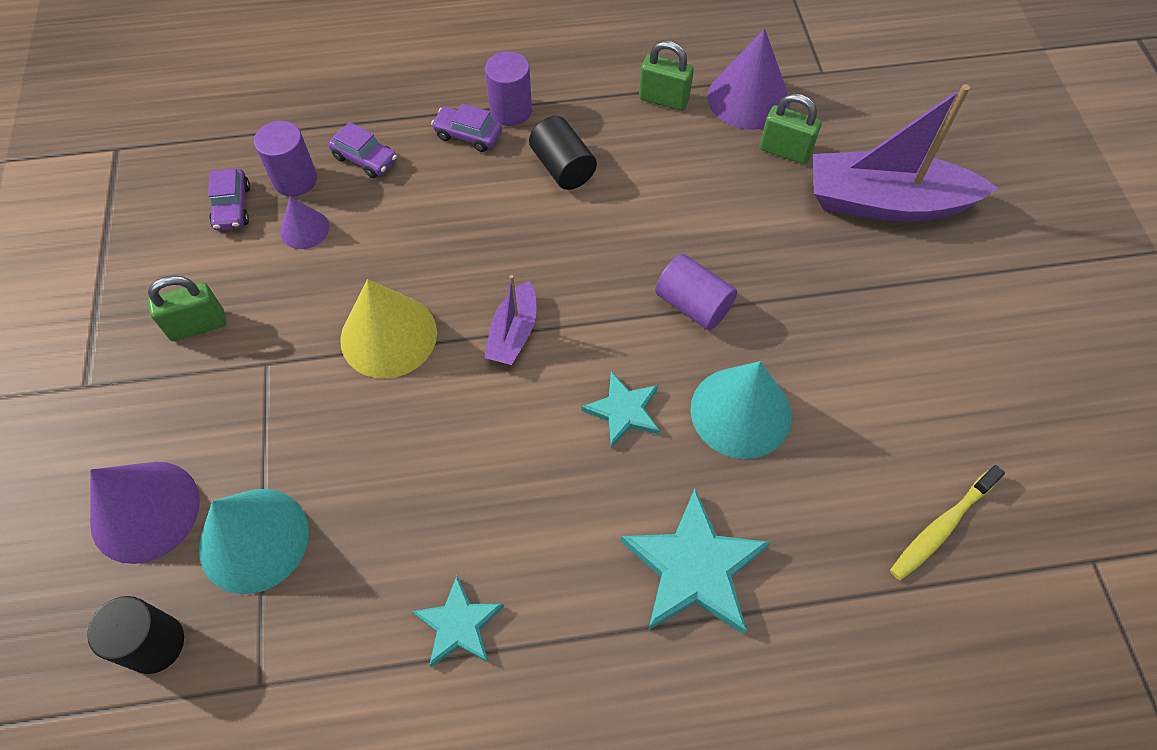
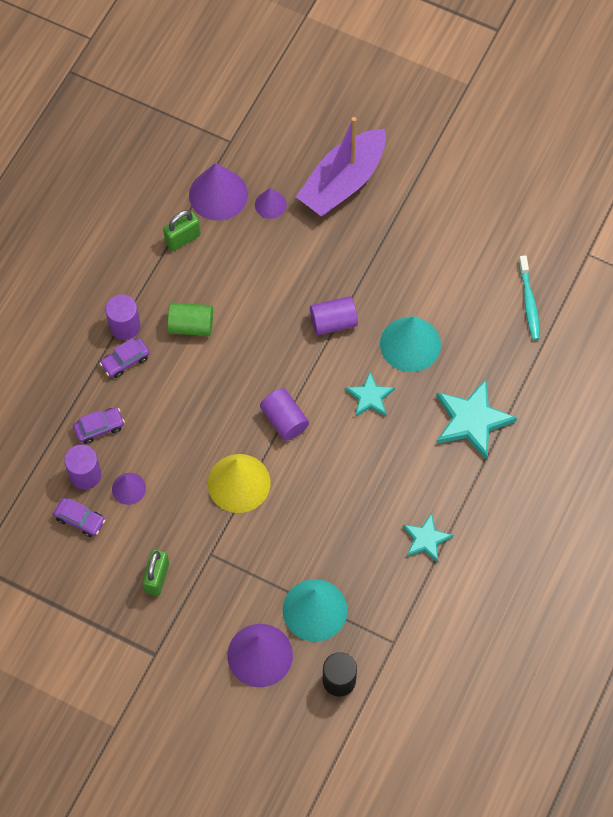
camera: 55 degrees left, 5 degrees up
purple boat [484,275,536,365] -> purple cylinder [260,388,309,441]
black cylinder [529,116,597,190] -> green cylinder [167,302,213,336]
green padlock [760,94,822,164] -> purple cone [255,188,287,219]
yellow toothbrush [890,465,1005,580] -> turquoise toothbrush [519,255,540,340]

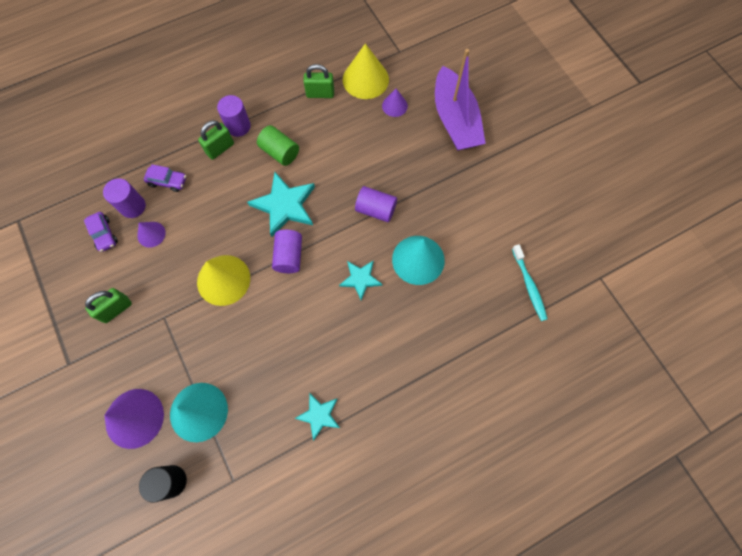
camera: 35 degrees right, 5 degrees up
purple car [100,338,150,378] -> green padlock [198,120,234,160]
purple cone [189,163,248,221] -> yellow cone [343,43,389,99]
purple boat [296,117,386,216] -> purple boat turned 90 degrees counterclockwise [435,49,486,151]
turquoise star [436,379,517,460] -> turquoise star moved to [247,172,315,237]
turquoise toothbrush [519,255,540,340] -> turquoise toothbrush turned 45 degrees counterclockwise [512,244,547,321]

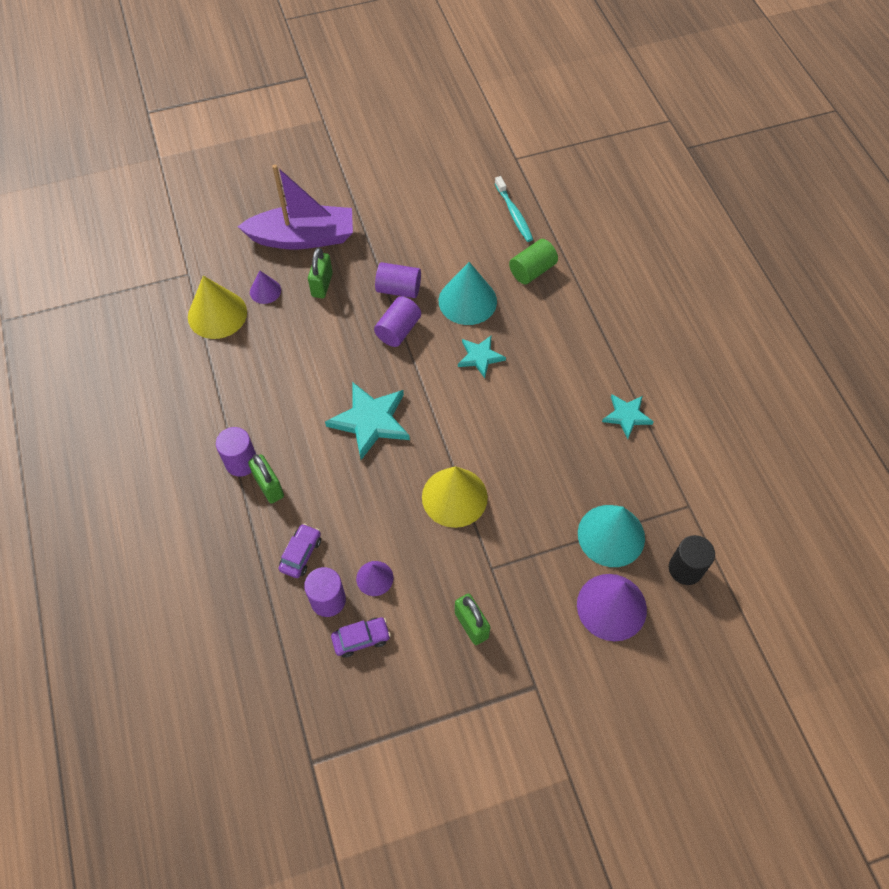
camera: 80 degrees left, 10 degrees down
green cylinder [257,125,299,166] -> green cylinder moved to [509,239,558,284]
purple cylinder [272,230,302,273] -> purple cylinder moved to [375,262,421,298]
green padlock [303,64,334,98] -> green padlock moved to [308,248,333,298]
turquoise toothbrush [512,244,547,321] -> turquoise toothbrush turned 75 degrees clockwise [495,176,533,242]

